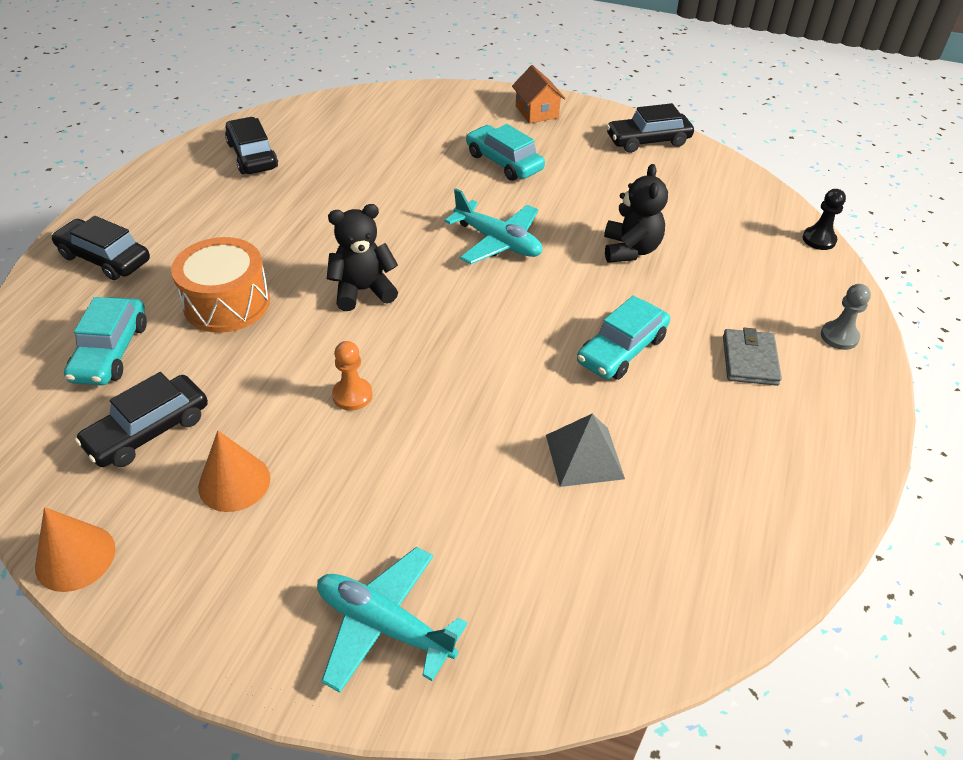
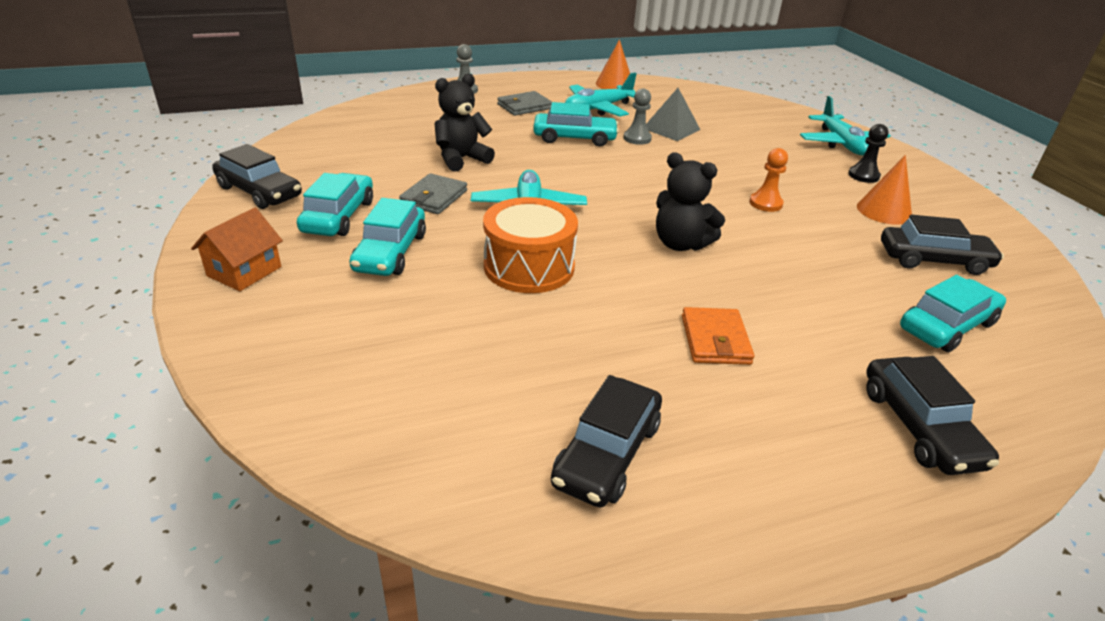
camera: 130 degrees left, 10 degrees down
orange cone [35,507,115,592] -> orange cone moved to [596,39,630,89]
orange drum [171,237,270,333] -> orange drum moved to [483,197,578,293]
black pawn [803,189,846,250] -> black pawn moved to [848,124,889,183]
none -> turquoise car [297,173,373,236]
none -> grey wallet [399,173,467,214]
none -> turquoise plane [565,72,637,117]
none -> grey pawn [623,89,652,145]
none -> orange wallet [682,307,754,365]

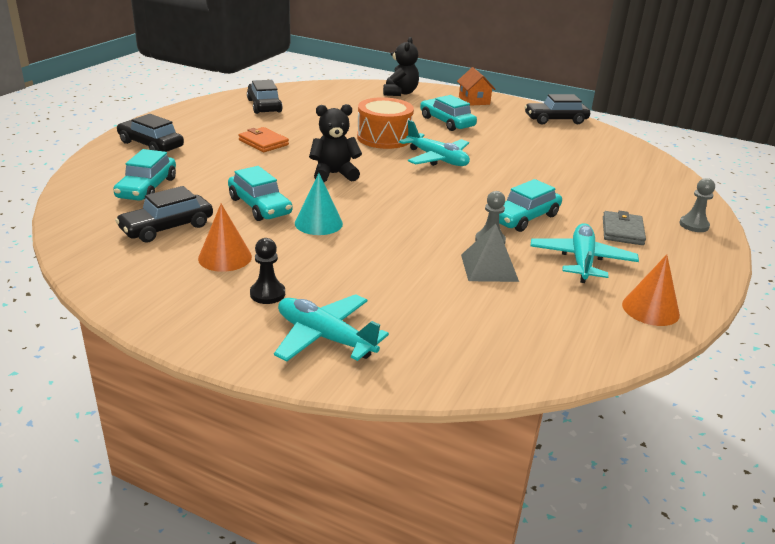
camera: 135 degrees right, 5 degrees down
turquoise car [297,173,373,236] -> turquoise car moved to [228,166,293,221]
grey wallet [399,173,467,214] -> none
black teddy bear [434,74,495,172] -> black teddy bear moved to [383,37,419,96]
orange pawn [750,148,788,212] -> turquoise cone [295,173,343,235]

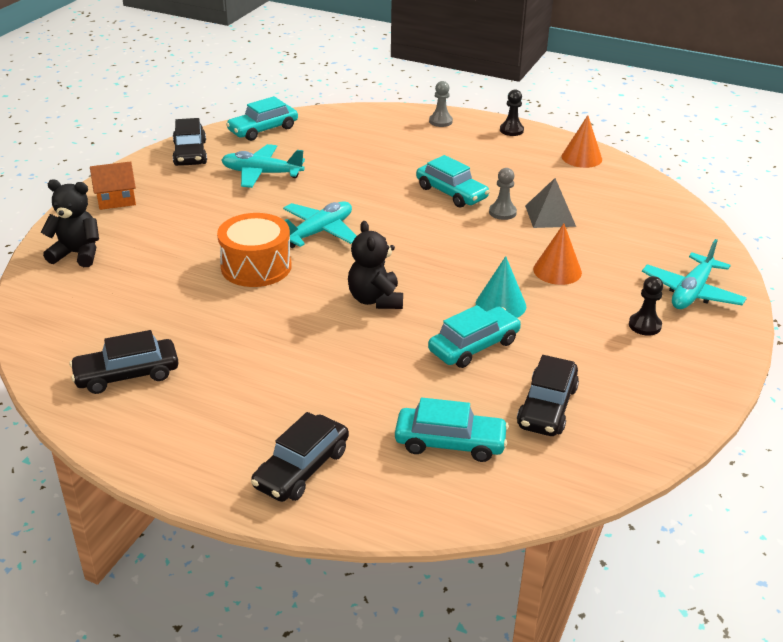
camera: 90 degrees left, 5 degrees up
black car [115,186,213,243] -> black car turned 60 degrees clockwise [517,355,579,436]
orange cone [198,204,252,272] -> orange cone moved to [533,224,582,285]
orange wallet [238,127,289,152] -> none
turquoise car [420,95,477,131] -> turquoise car moved to [226,96,298,141]
turquoise plane [531,223,639,283] -> turquoise plane moved to [221,144,305,188]
grey wallet [603,211,646,245] -> none
none -> black pawn [500,89,524,136]

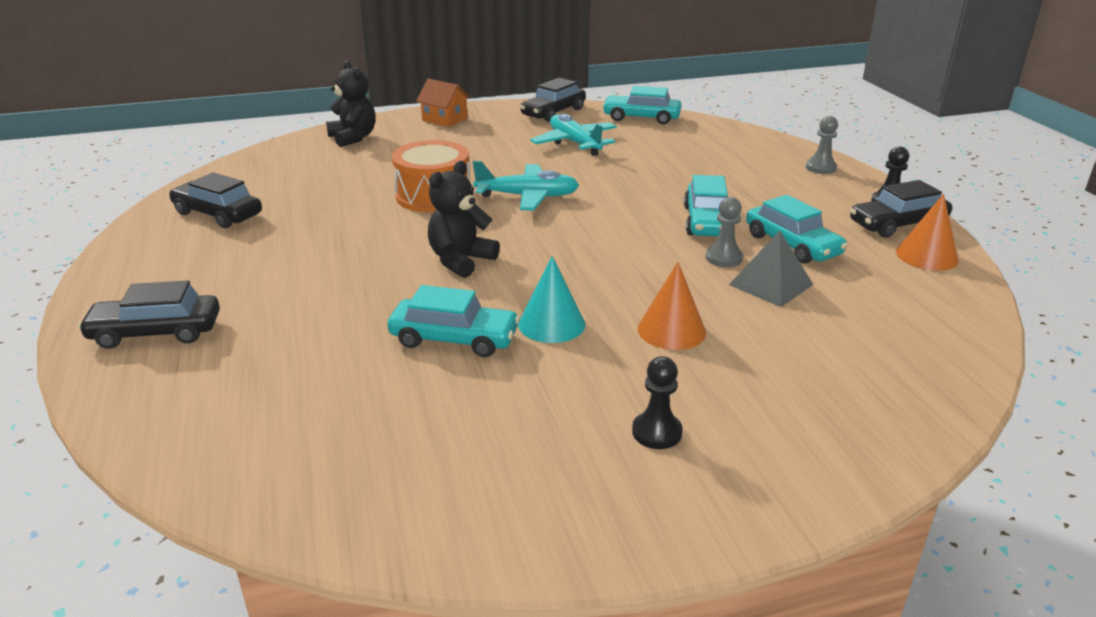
camera: 50 degrees right, 5 degrees down
turquoise car [395,398,509,462] -> turquoise car moved to [746,195,848,264]
black car [517,355,579,436] -> black car moved to [850,180,952,238]
turquoise plane [642,239,747,309] -> none

